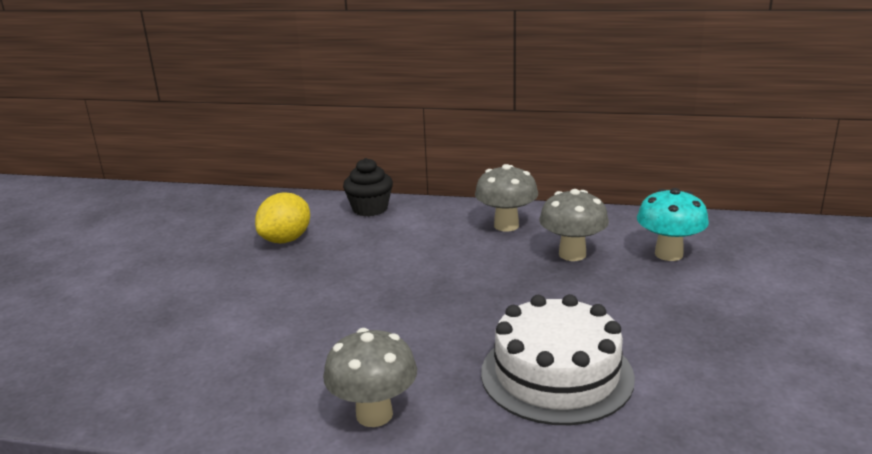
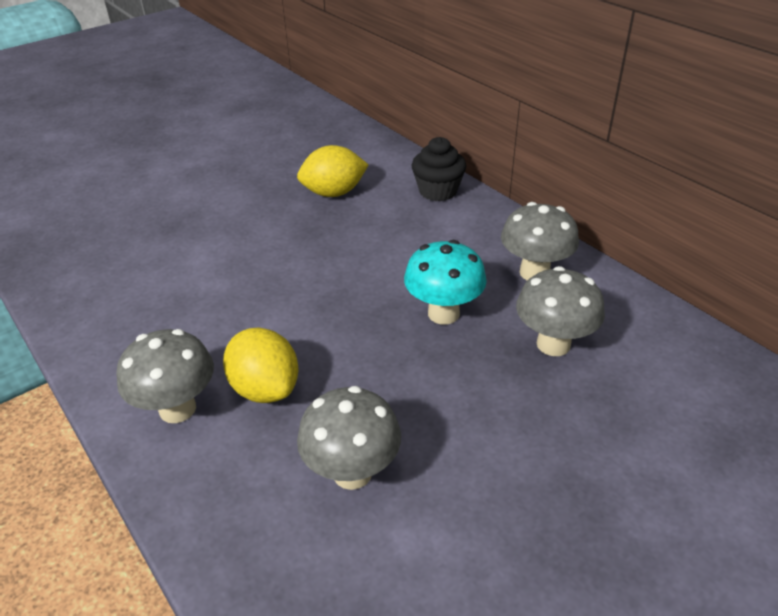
camera: 40 degrees right, 15 degrees up
white cake [481,294,635,425] -> grey mushroom [297,386,401,490]
turquoise mushroom [637,188,709,261] -> turquoise mushroom moved to [404,240,487,325]
none -> yellow lemon [223,327,299,403]

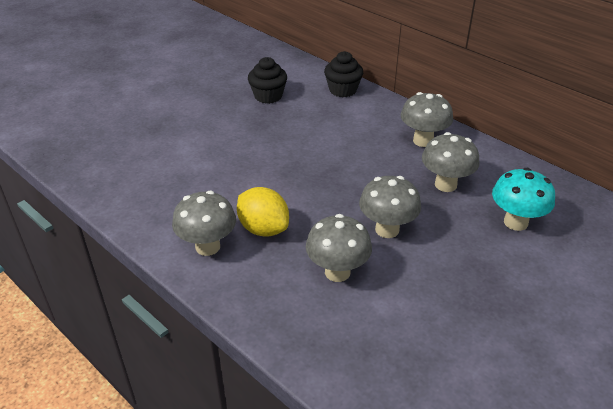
camera: 10 degrees left, 0 degrees up
yellow lemon [297,145,368,197] -> black cupcake [248,57,287,104]
turquoise mushroom [404,240,487,325] -> turquoise mushroom moved to [492,168,555,231]
none -> grey mushroom [359,176,421,238]

